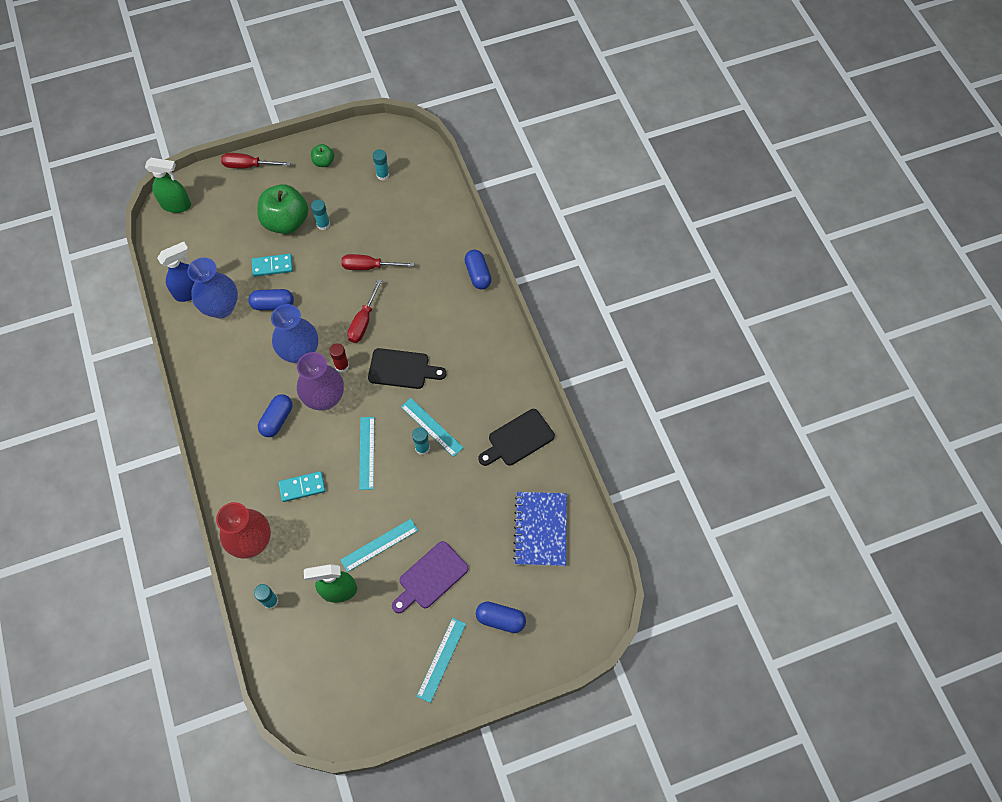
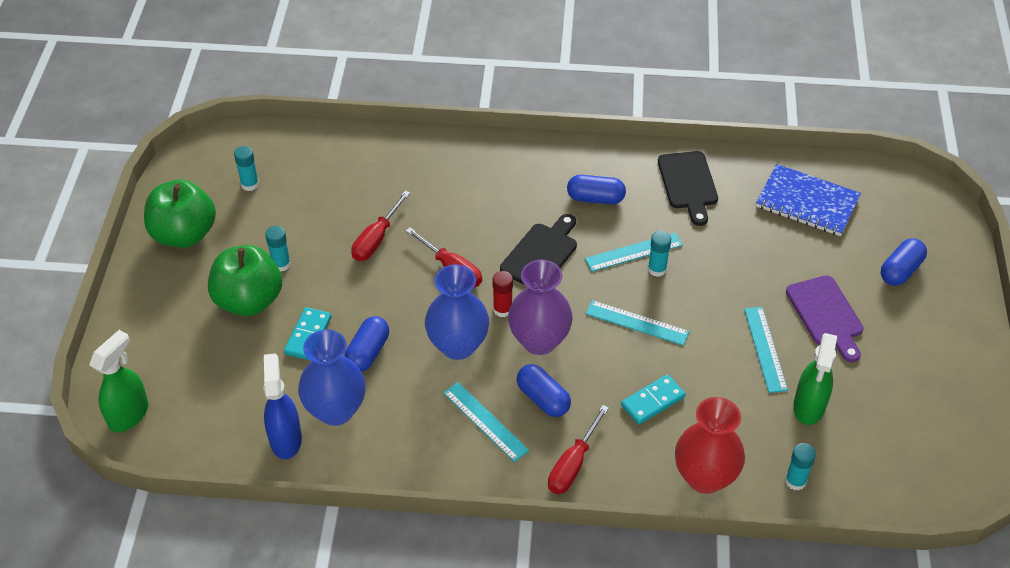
camera: 65 degrees left, 15 degrees down
red screwdriver [221,153,291,168] -> red screwdriver moved to [548,405,609,494]
turquoise domino [278,471,326,502] -> turquoise domino turned 45 degrees clockwise [621,374,686,425]
green apple [311,144,334,167] -> green apple [144,179,216,248], size x2.06
turquoise ruler [416,618,466,703] -> turquoise ruler moved to [443,382,529,462]
blue capsule [464,250,492,290] -> blue capsule moved to [567,175,626,204]

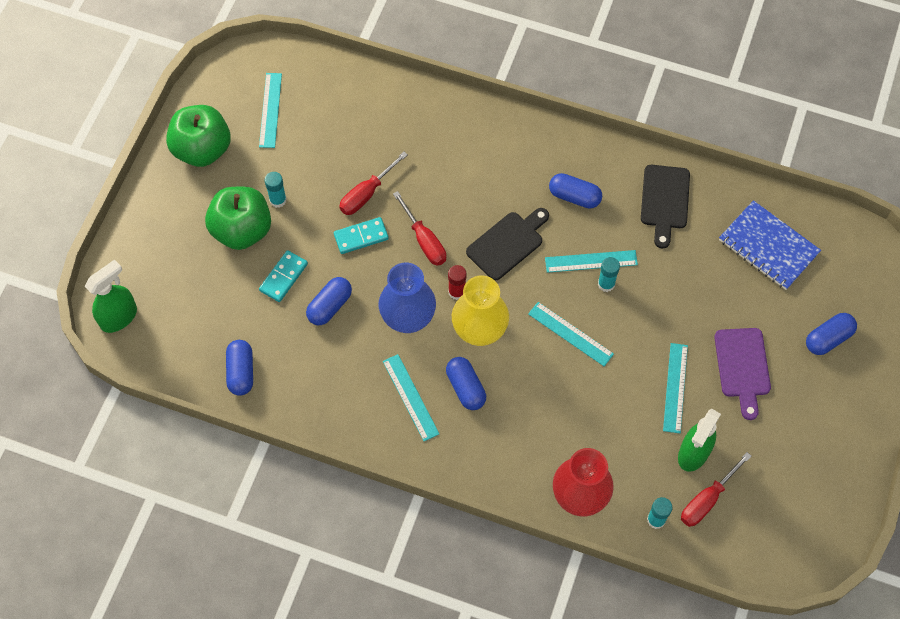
camera: 15 degrees right, 15 degrees up
turquoise glue stick [234,146,259,191] -> turquoise ruler [259,73,282,148]
blue spray bottle [263,353,302,459] -> blue capsule [226,340,253,396]
blue vase [298,329,366,426] -> none
purple vase [508,260,573,355] -> yellow vase [452,275,509,346]
red screwdriver [548,405,609,494] -> red screwdriver moved to [681,452,751,527]
turquoise domino [621,374,686,425] -> turquoise domino moved to [334,217,389,254]

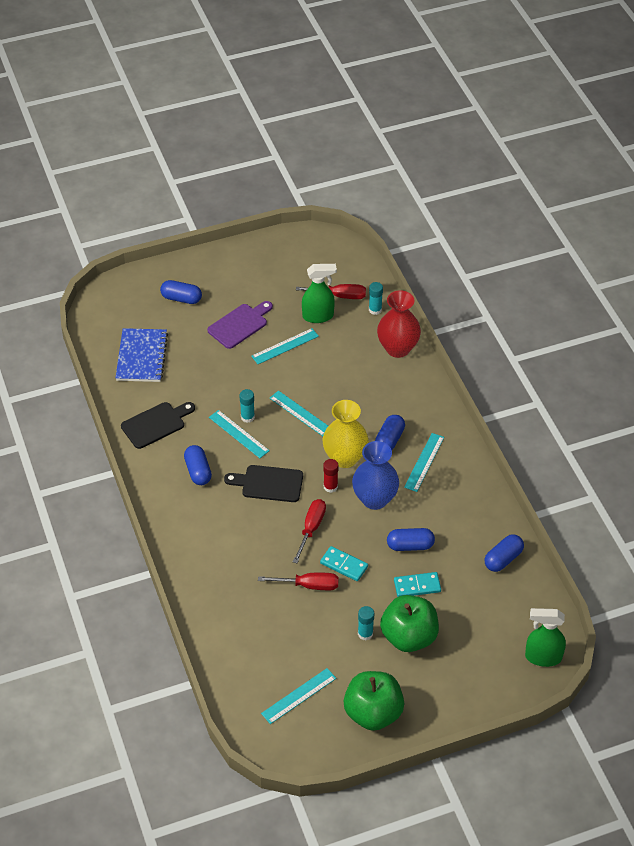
camera: 130 degrees left, 15 degrees down
turquoise ruler [528,302,614,366] -> turquoise ruler turned 45 degrees counterclockwise [270,391,328,436]

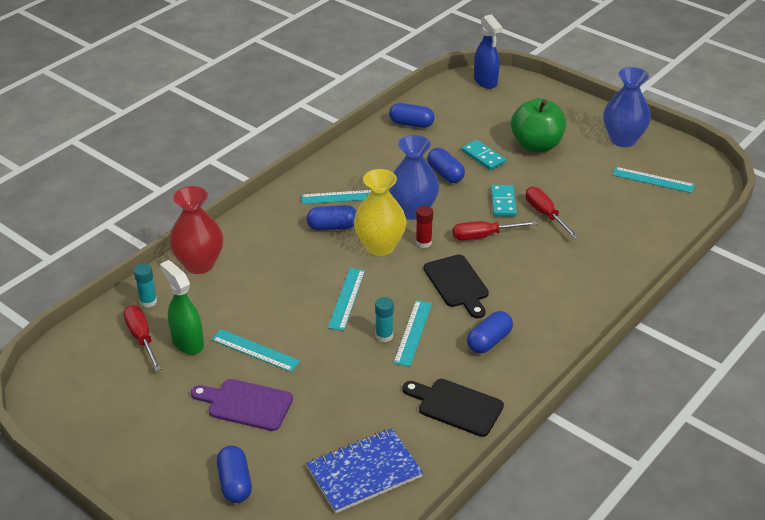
camera: 120 degrees left, 10 degrees down
green apple [343,671,404,731] -> blue vase [603,67,651,147]
turquoise glue stick [358,606,374,641] -> none
green spray bottle [525,608,566,667] -> blue spray bottle [474,14,503,89]

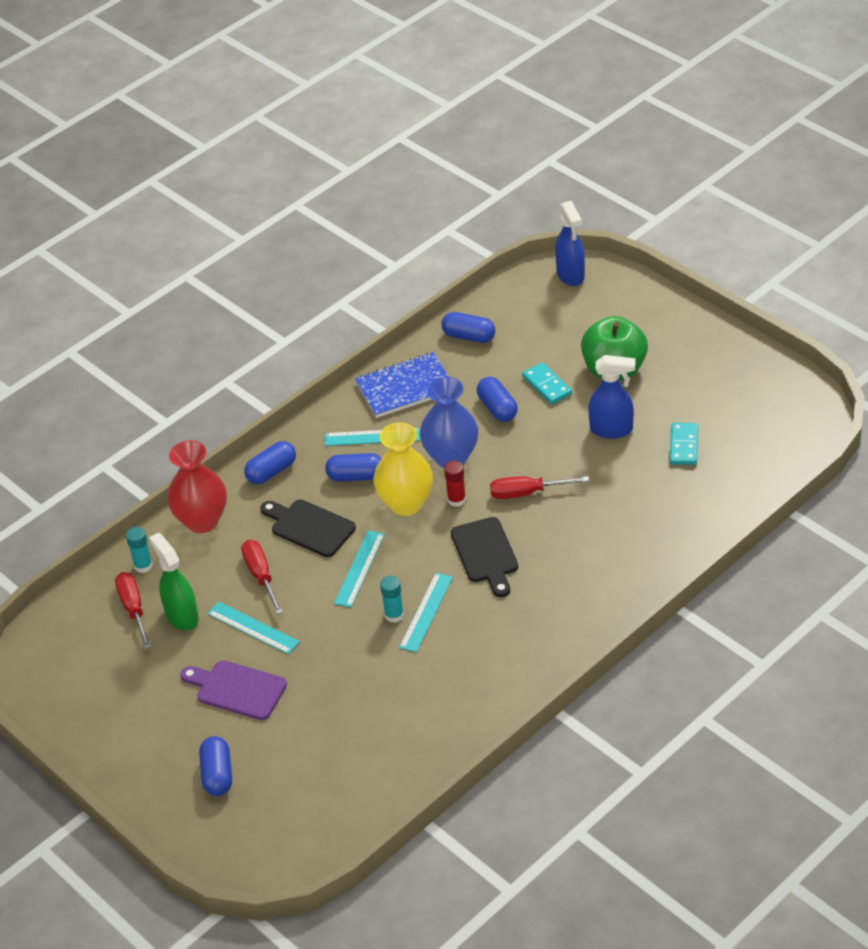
camera: 10 degrees right, 5 degrees up
blue notebook [306,428,423,513] -> blue notebook moved to [355,352,449,418]
black cutting board [402,379,504,437] -> black cutting board moved to [260,500,356,557]
blue capsule [467,311,513,354] -> blue capsule moved to [244,441,296,484]
turquoise domino [491,185,517,216] -> turquoise domino moved to [670,423,698,465]
red screwdriver [526,187,579,238] -> red screwdriver moved to [241,540,283,615]
blue vase [603,67,651,147] -> none
turquoise ruler [612,167,695,193] -> none
none -> blue spray bottle [588,355,636,438]

